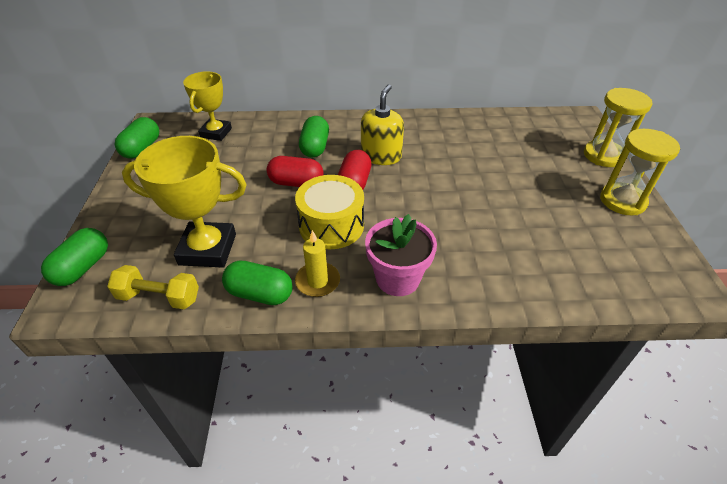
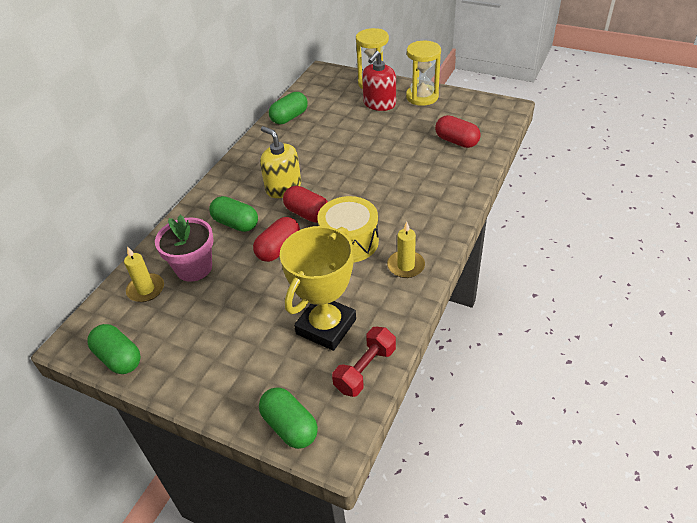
camera: 60 degrees left, 0 degrees up
yellow dumbbell [107,265,199,309] -> red dumbbell [332,327,396,397]
yellow trophy [183,71,232,141] -> yellow candle [124,246,164,302]
green capsule [222,261,293,305] -> green capsule moved to [269,92,308,124]
pink flower pot [365,214,437,296] -> pink flower pot moved to [155,215,214,282]
none -> red soap dispenser [362,51,396,111]
none -> red capsule [435,115,481,148]

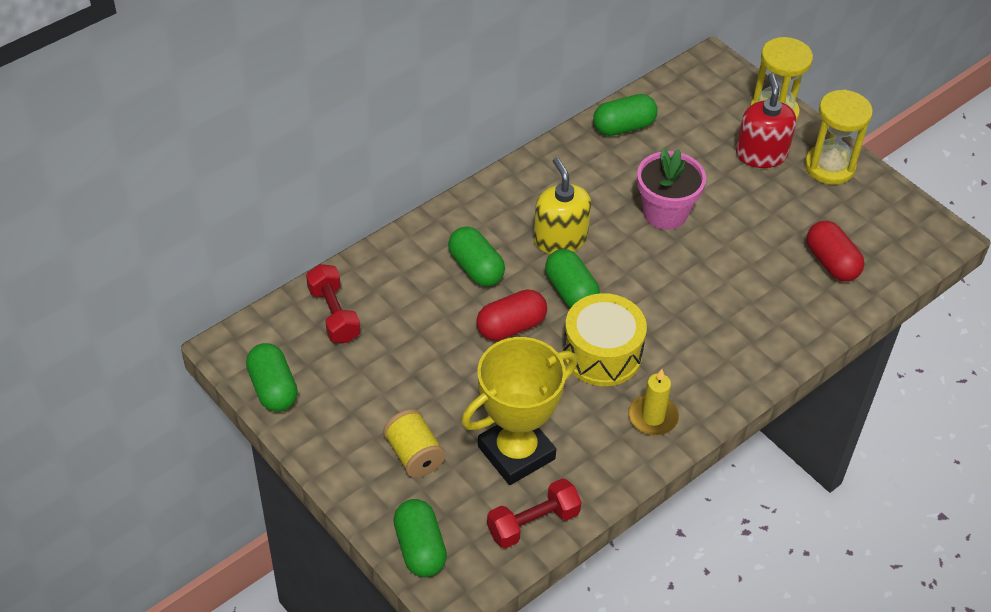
camera: 20 degrees right, 5 degrees up
yellow candle [124,246,164,302] -> red dumbbell [306,264,360,343]
pink flower pot [155,215,214,282] -> pink flower pot moved to [637,148,706,230]
red capsule [283,186,328,223] -> green capsule [545,249,600,308]
red soap dispenser [362,51,396,111] -> red soap dispenser turned 120 degrees clockwise [736,73,796,168]
none -> yellow spool [383,409,446,478]

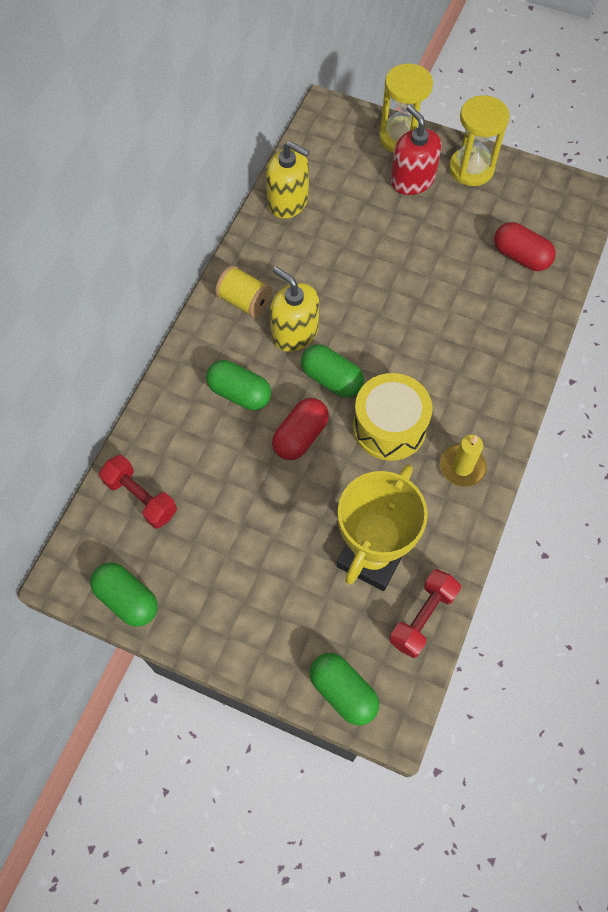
camera: 25 degrees left, 15 degrees up
yellow spool [383,409,446,478] -> yellow spool moved to [215,265,272,318]
green capsule [593,94,658,136] -> yellow soap dispenser [266,141,310,219]
pink flower pot [637,148,706,230] -> none

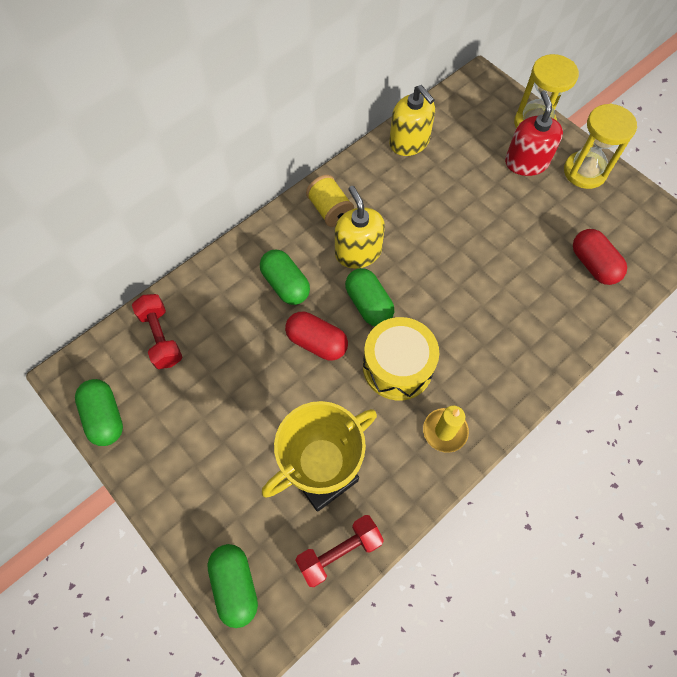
camera: 25 degrees right, 0 degrees up
red capsule [272,398,329,460] -> red capsule turned 60 degrees clockwise [285,312,348,360]

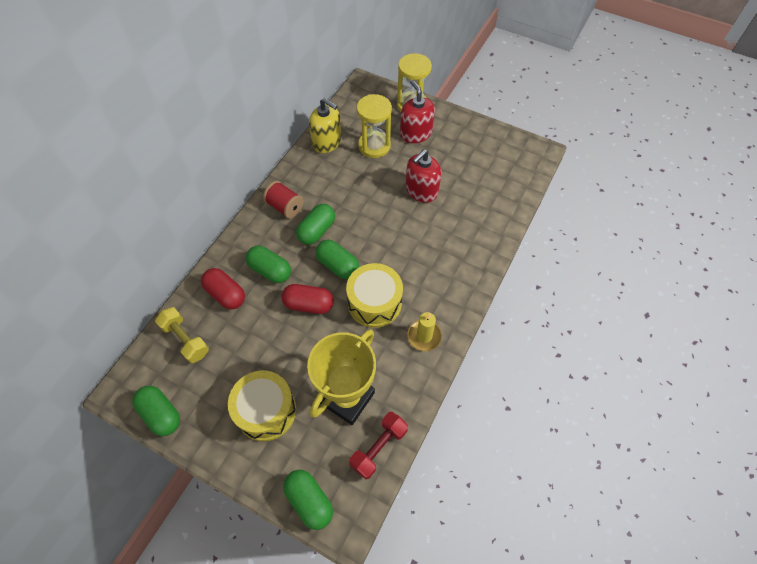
camera: 20 degrees left, 5 degrees down
red dumbbell [132,294,182,369] -> yellow dumbbell [155,307,209,363]
yellow spool [306,175,354,227] -> red spool [263,181,304,219]
yellow soap dispenser [335,186,385,269] -> green capsule [296,204,335,245]
yellow hourglass [564,103,637,189] -> yellow hourglass moved to [357,94,392,158]
red capsule [573,229,627,285] -> red capsule moved to [201,268,245,310]
none -> yellow drum [228,370,296,441]
none -> red soap dispenser [405,149,442,203]

